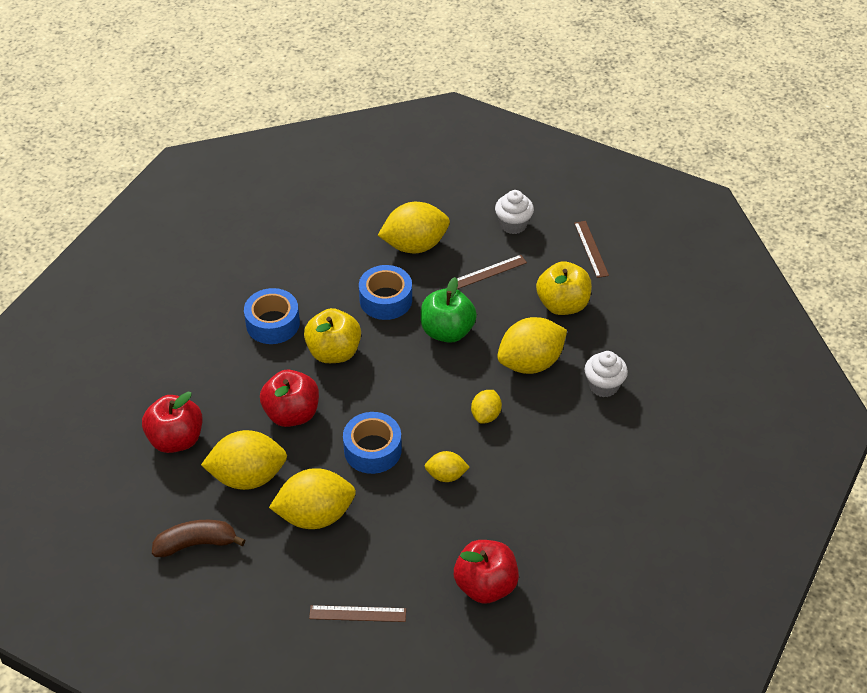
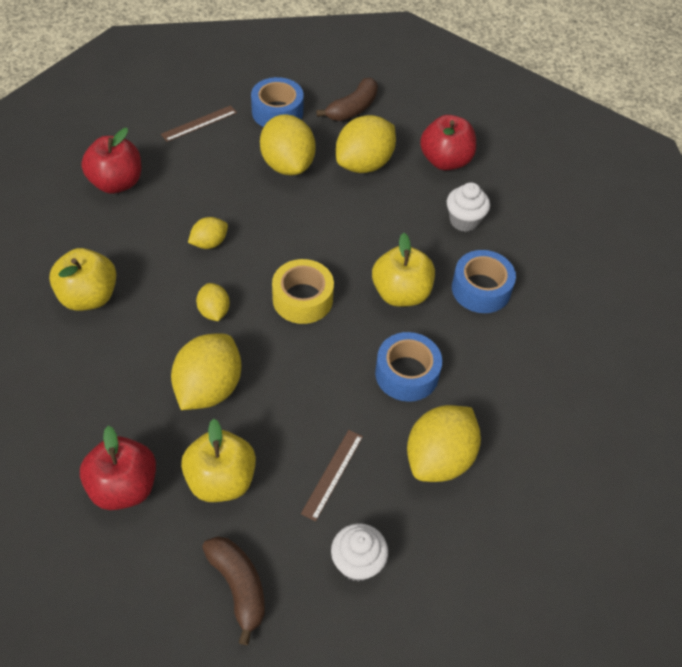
camera: 140 degrees right, 5 degrees up
red apple [260,370,319,427] -> red apple moved to [80,426,156,510]
yellow lemon [269,468,356,529] -> yellow lemon turned 60 degrees counterclockwise [260,114,316,175]
blue tape [343,412,402,474] -> blue tape moved to [251,77,304,127]
green apple [421,277,477,343] -> none
brown ruler [574,221,609,278] -> brown banana [202,536,265,645]
white cupcake [585,351,628,397] -> white cupcake moved to [447,182,490,232]
none -> yellow apple [49,248,117,311]
none -> yellow tape [272,259,334,324]

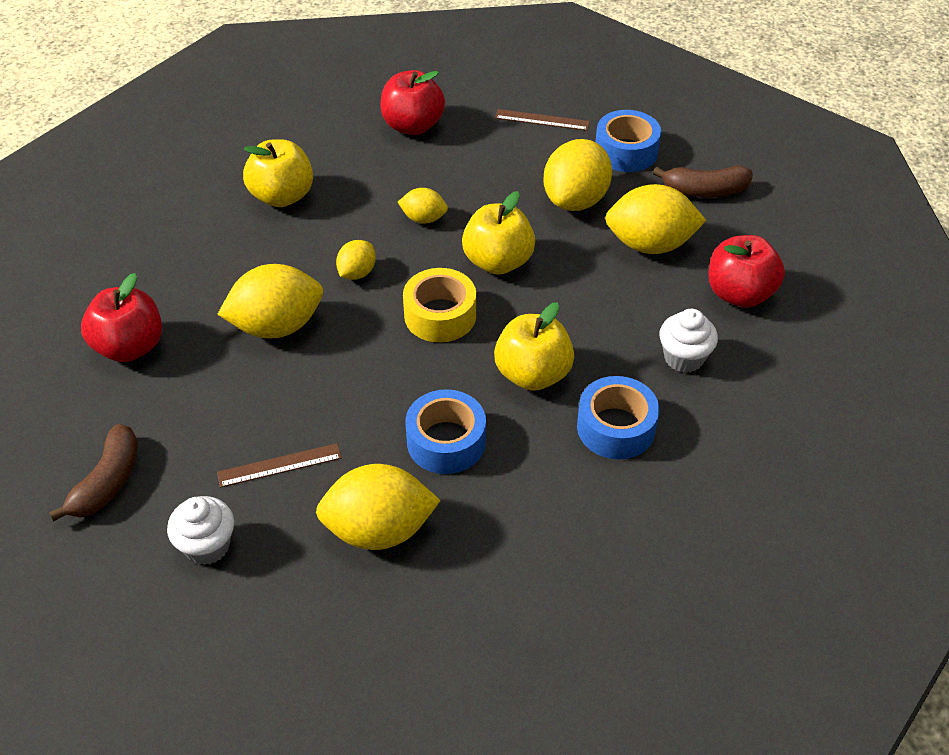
camera: 50 degrees right, 5 degrees down
yellow apple [181,419,256,502] -> yellow apple moved to [462,191,535,275]

